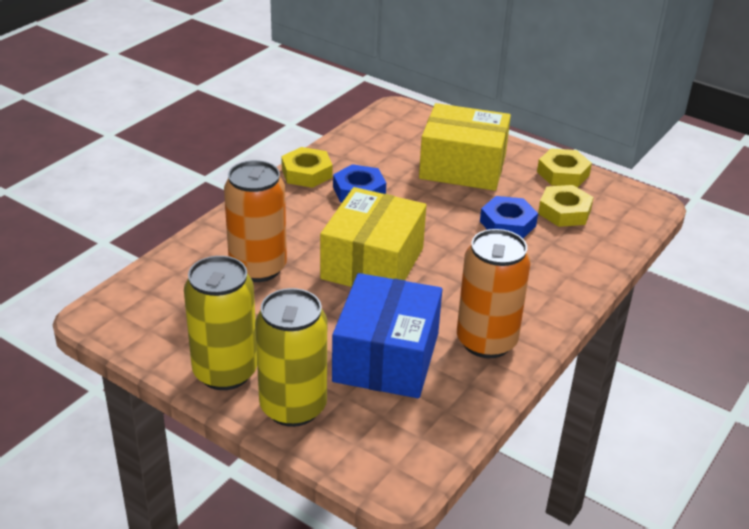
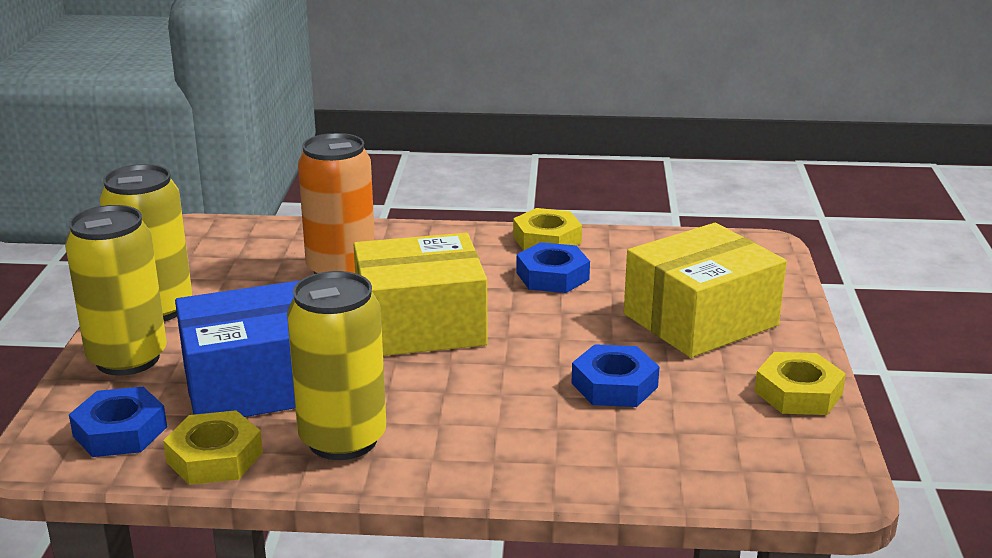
camera: 60 degrees right, 10 degrees down
yellow box [419,103,511,191] -> yellow box turned 75 degrees clockwise [624,223,787,358]
orange can [457,229,531,358] -> yellow can [287,271,386,460]
yellow nut [538,185,594,227] -> yellow nut moved to [163,410,263,485]
none -> blue nut [69,387,167,457]

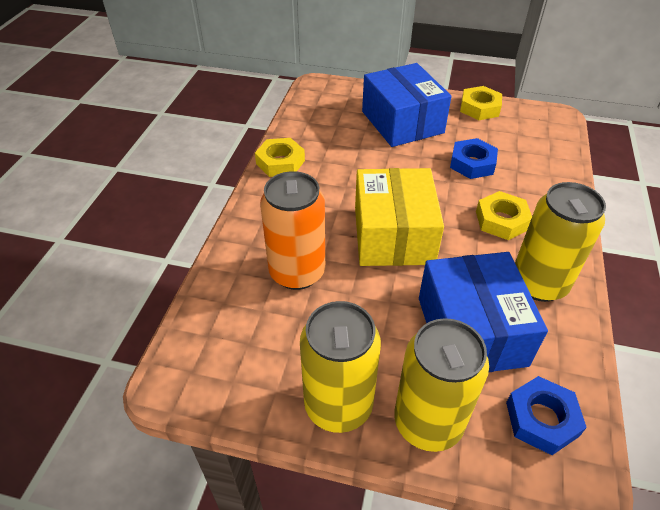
camera: 80 degrees left, 20 degrees up
yellow nut [163,410,263,485] -> yellow nut moved to [476,191,532,240]
blue nut [516,242,590,293] -> none
yellow box [624,223,787,358] -> blue box [362,63,452,147]

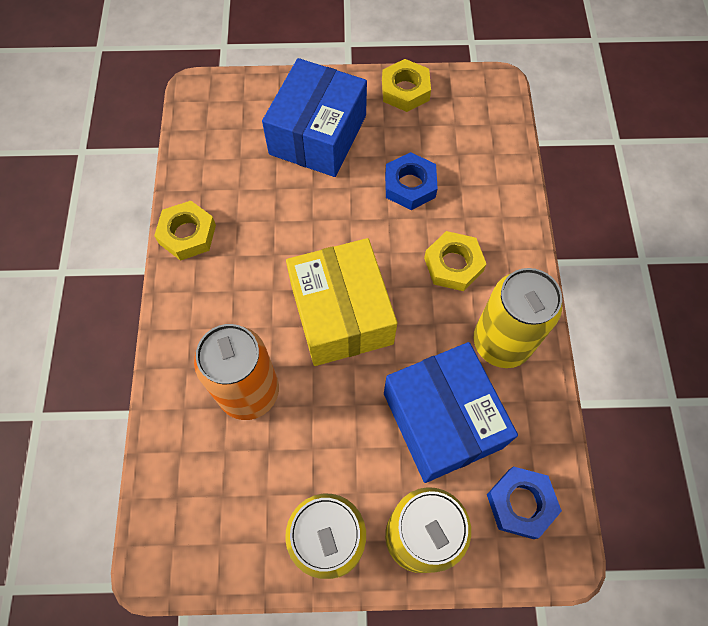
camera: 15 degrees left, 20 degrees up
blue box [362,63,452,147] -> blue box turned 60 degrees clockwise [262,58,367,177]

